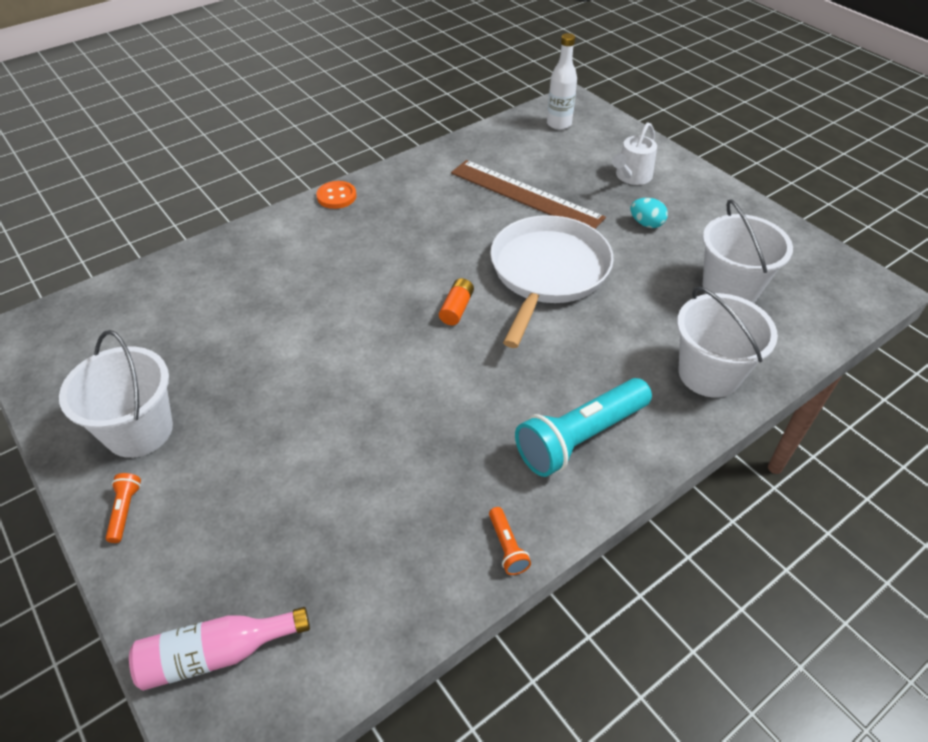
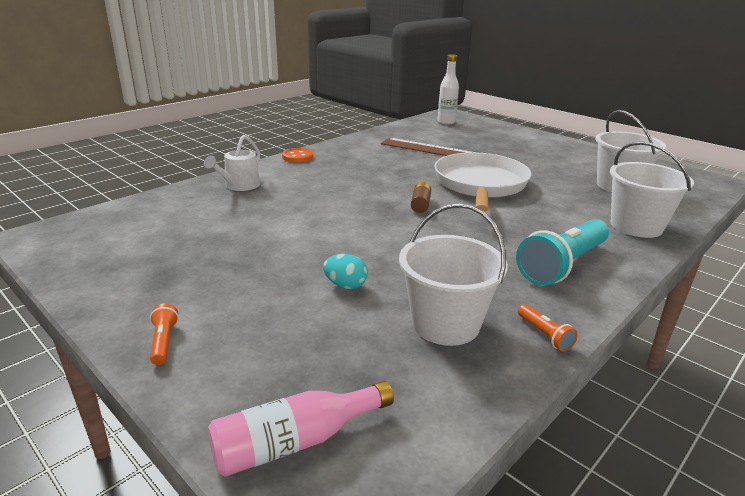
camera: 10 degrees left, 20 degrees down
white bucket [59,330,173,458] -> white bucket moved to [399,203,508,346]
orange battery [439,278,474,325] -> brown battery [411,182,431,213]
white watering can [612,122,657,185] -> white watering can moved to [204,135,260,191]
turquoise egg [630,198,668,228] -> turquoise egg moved to [323,254,368,289]

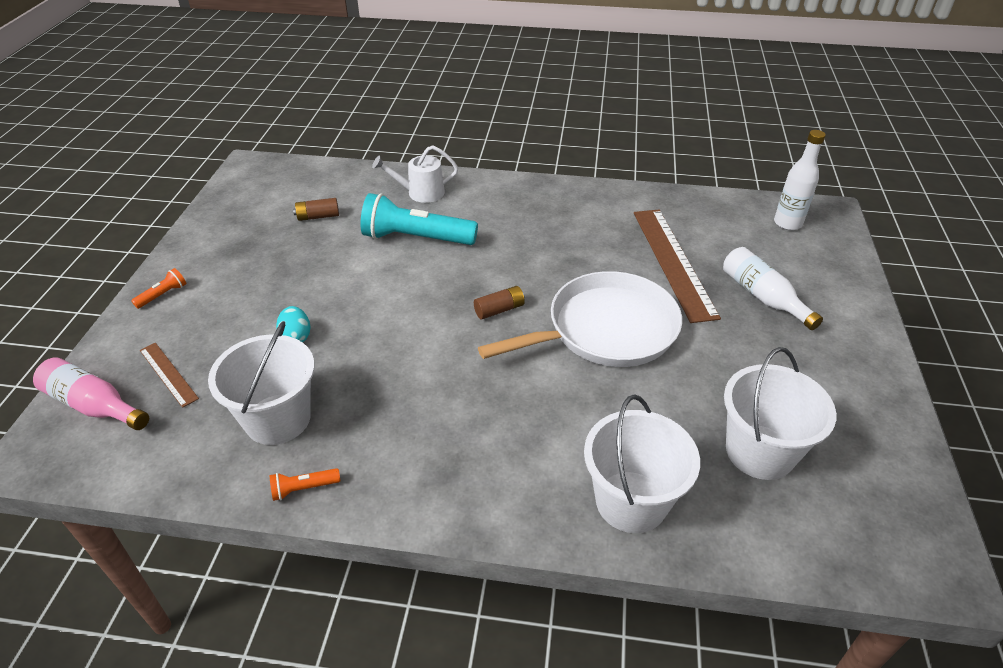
camera: 55 degrees right, 15 degrees up
orange button [282,148,313,162] -> none
turquoise flashlight [516,219,609,286] -> turquoise flashlight moved to [360,193,478,245]
orange flashlight [518,304,578,351] -> orange flashlight turned 45 degrees clockwise [270,468,340,501]
none -> brown ruler [140,343,199,408]
none -> brown battery [293,198,339,221]
none -> white bottle [723,247,823,330]

